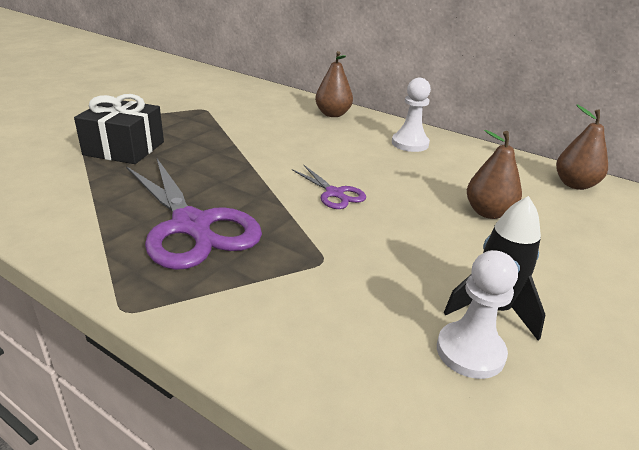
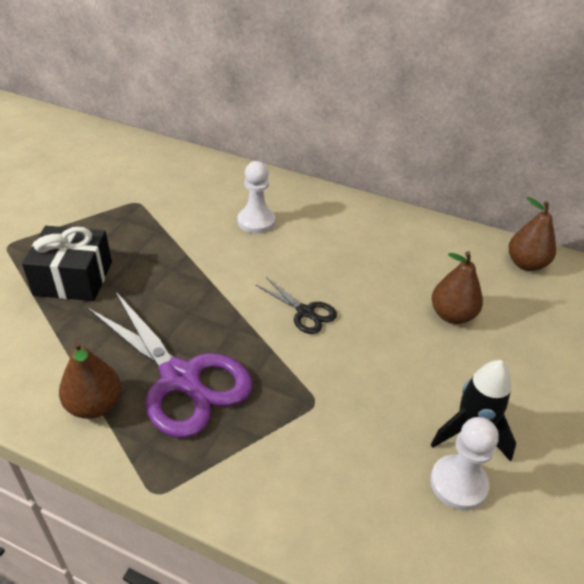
camera: 10 degrees left, 10 degrees up
purple scissors [292,165,366,209] -> black scissors [256,277,337,334]
brown pear [315,51,353,117] -> brown pear moved to [59,341,121,419]
white pawn [392,78,431,152] -> white pawn moved to [238,161,275,233]

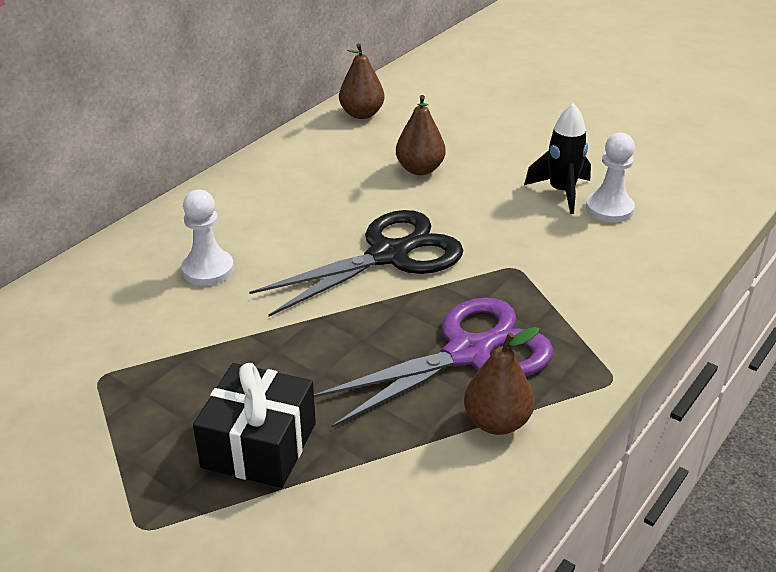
camera: 75 degrees left, 5 degrees down
black scissors [256,277,337,334] -> black scissors [249,210,463,316], size x2.07

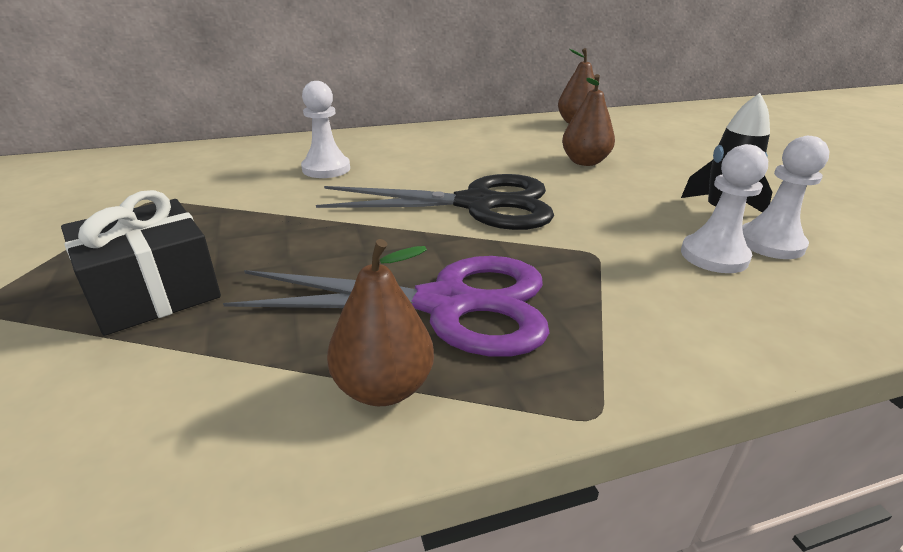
camera: 35 degrees right, 5 degrees down
none -> white pawn [681,144,768,273]

